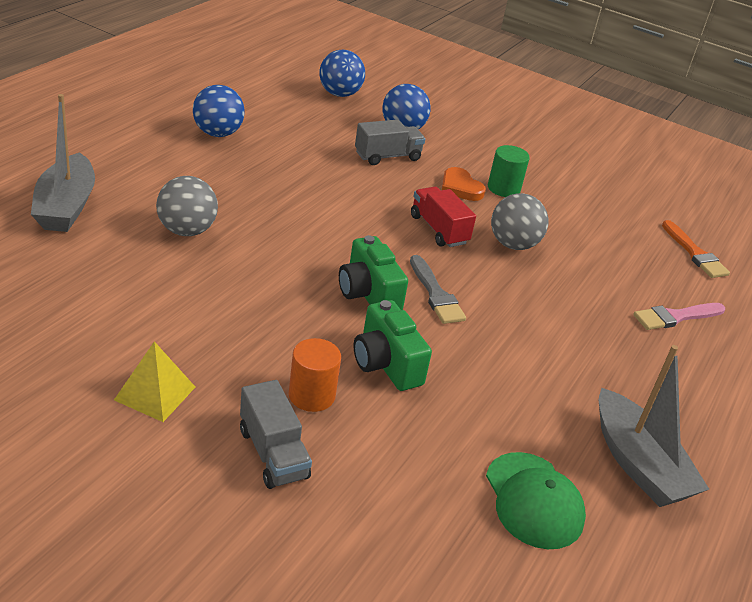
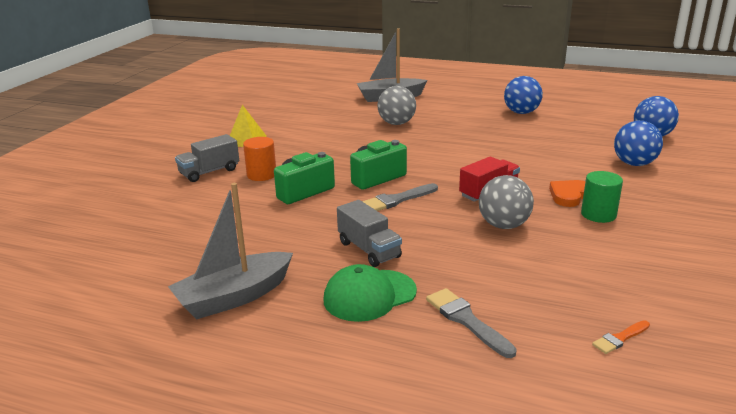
camera: 85 degrees right, 10 degrees down
grey truck [355,120,425,165] -> grey truck moved to [337,200,402,267]
green cap [486,452,586,549] -> green cap moved to [323,264,417,322]
pink brush [633,303,725,330] -> grey brush [426,288,517,358]
orange brush [662,220,730,278] -> orange brush [592,320,650,354], size x0.61

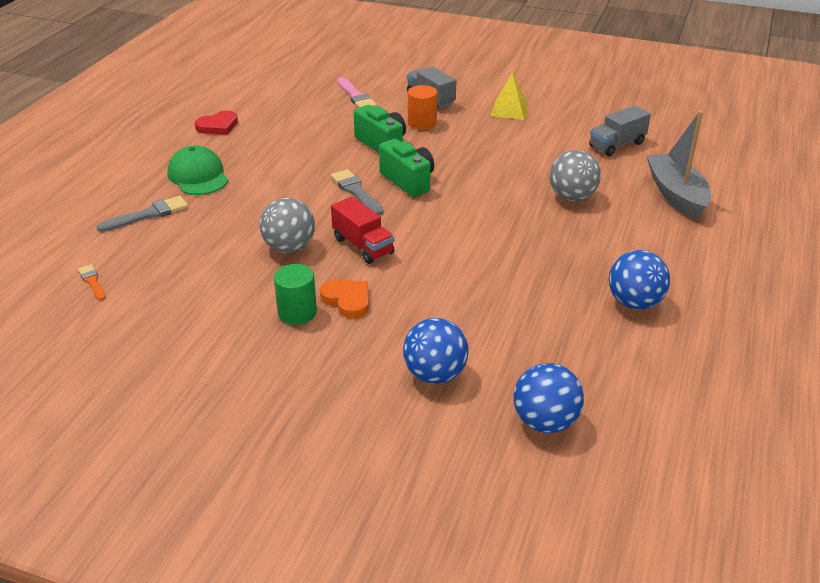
camera: 90 degrees right, 10 degrees up
grey boat [168,183,293,319] -> red heart [195,110,238,135]
grey truck [337,200,402,267] -> grey truck moved to [589,105,651,156]
none -> pink brush [337,77,377,108]

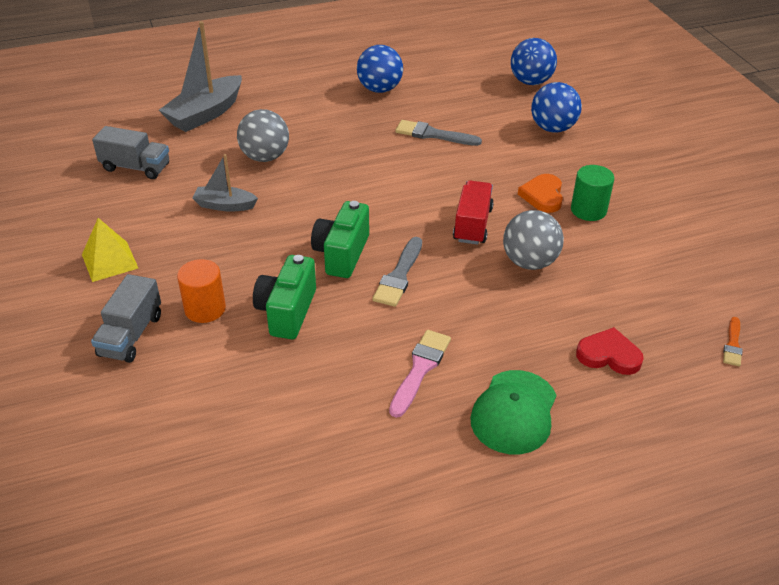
camera: 130 degrees left, 5 degrees up
grey brush [97,196,188,232] -> grey brush moved to [395,120,482,146]
red heart [195,110,238,135] -> red heart moved to [576,327,644,375]
pink brush [337,77,377,108] -> pink brush moved to [389,330,451,418]
none -> grey boat [192,154,258,212]

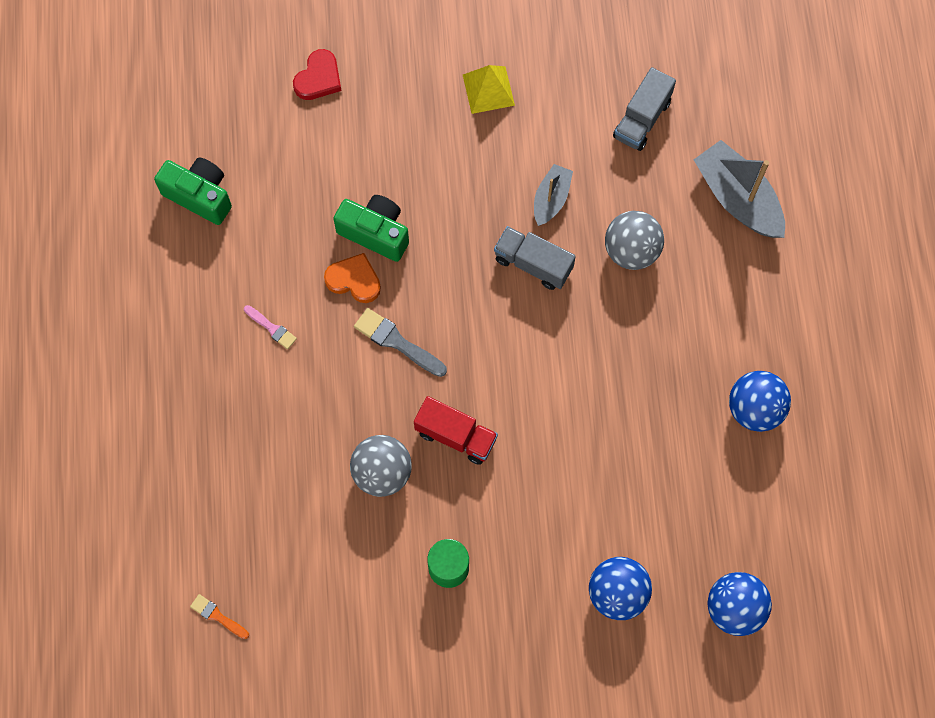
camera: 105 degrees right, 30 degrees up
grey truck [91,274,161,363] -> grey truck moved to [494,226,576,290]
orange cylinder [177,259,226,323] -> none
green camera [311,201,369,278] -> green camera moved to [154,157,232,225]
pink brush [389,330,451,418] -> pink brush [244,305,297,349], size x0.61
grey brush [395,120,482,146] -> none
green cap [470,370,556,454] -> none
orange heart [518,174,563,213] -> orange heart moved to [324,253,381,303]
red heart [576,327,644,375] -> red heart moved to [293,49,341,100]

